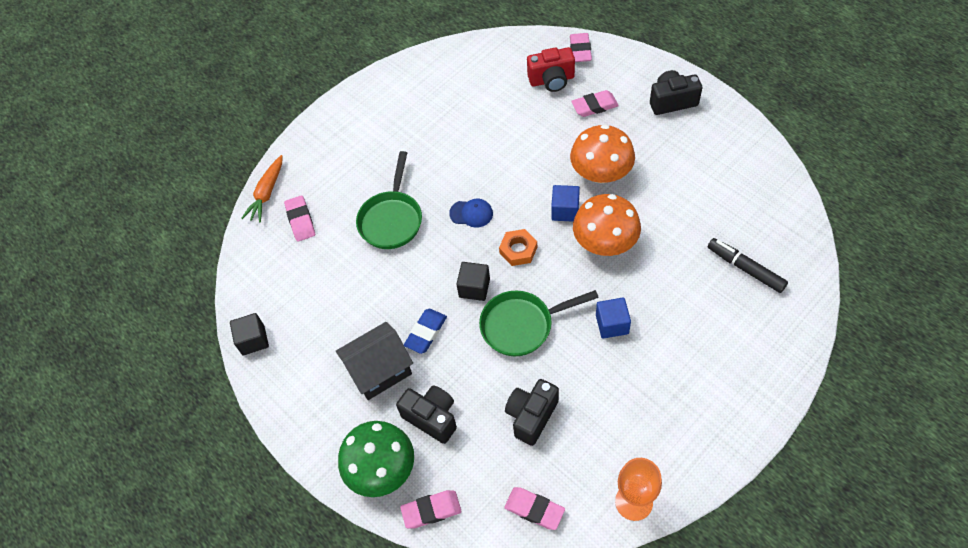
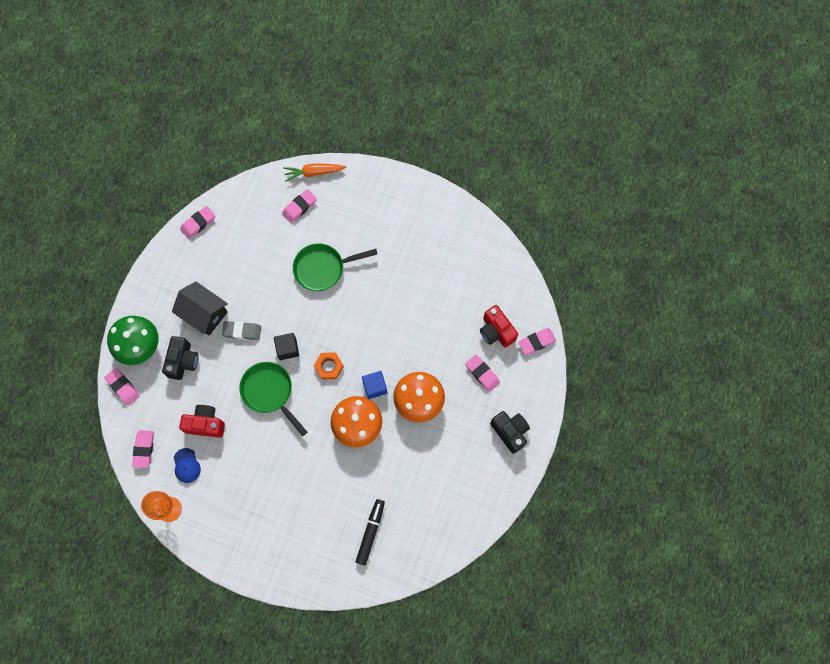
camera: 60 degrees right, 15 degrees up
black cube [230,313,269,356] -> pink eraser [180,206,215,239]
blue eraser [404,309,447,354] -> grey eraser [222,321,261,340]
blue cap [449,199,493,228] -> blue cap moved to [174,448,201,483]
black camera [505,379,559,446] -> red camera [179,405,225,438]
blue cube [596,297,631,339] -> none

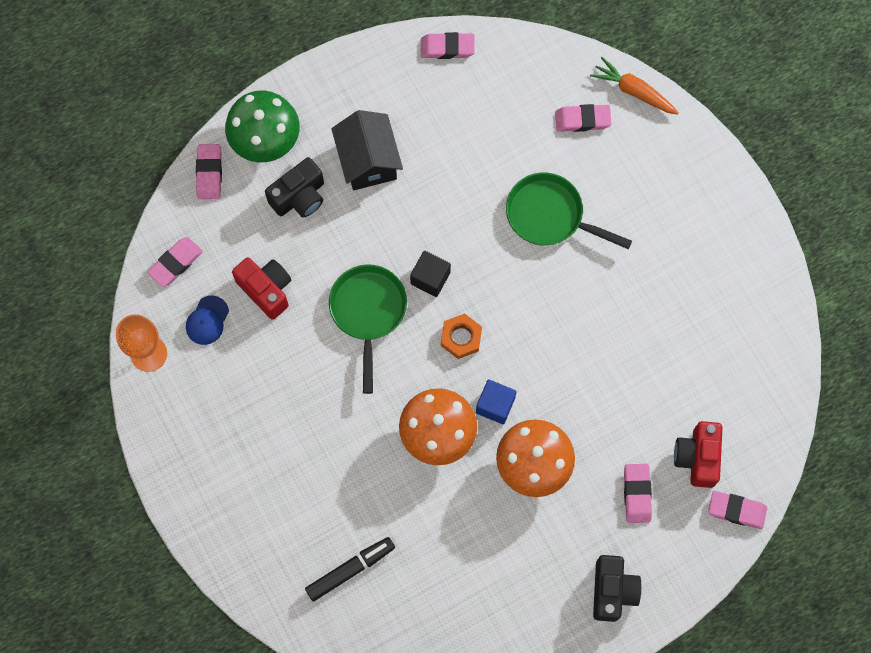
camera: 40 degrees right, 0 degrees up
grey eraser [222,321,261,340] -> none

